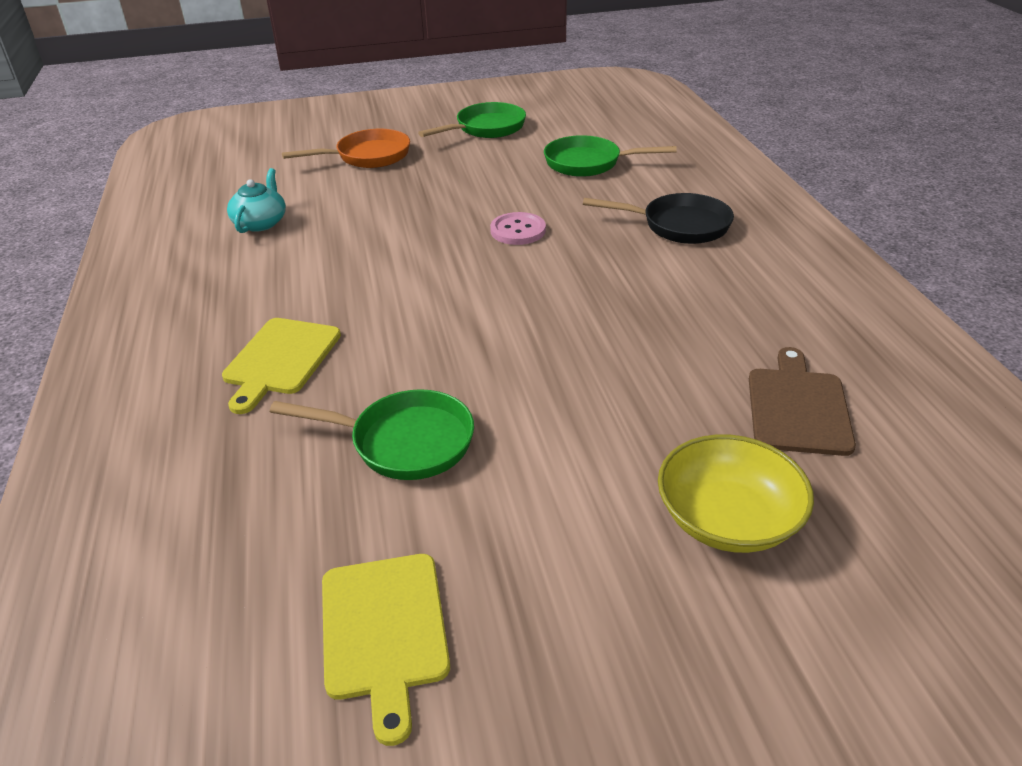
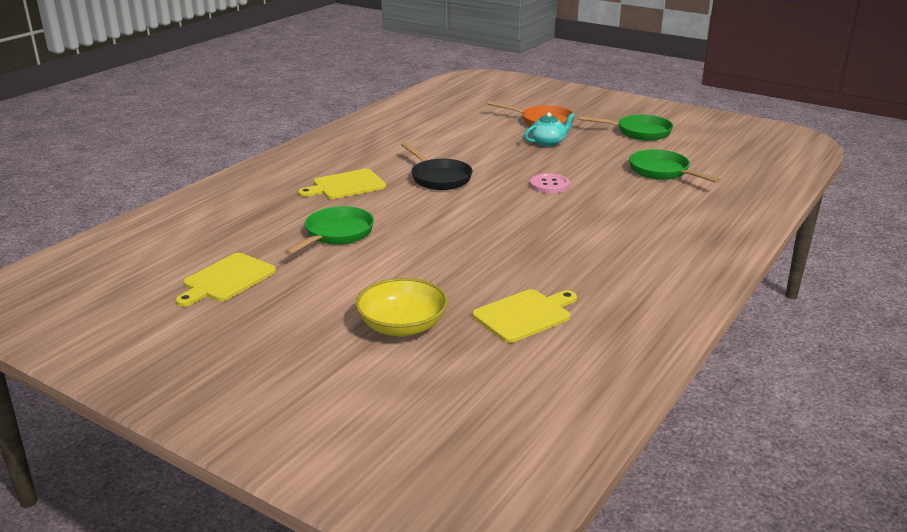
camera: 45 degrees right, 10 degrees down
turquoise teapot [227,168,286,233] -> turquoise teapot moved to [524,112,575,147]
green pan [270,389,474,480] -> green pan turned 120 degrees counterclockwise [284,206,374,255]
black pan [583,193,734,244] -> black pan moved to [401,142,472,190]
brown cutting board [749,347,856,456] -> yellow cutting board [472,289,577,343]

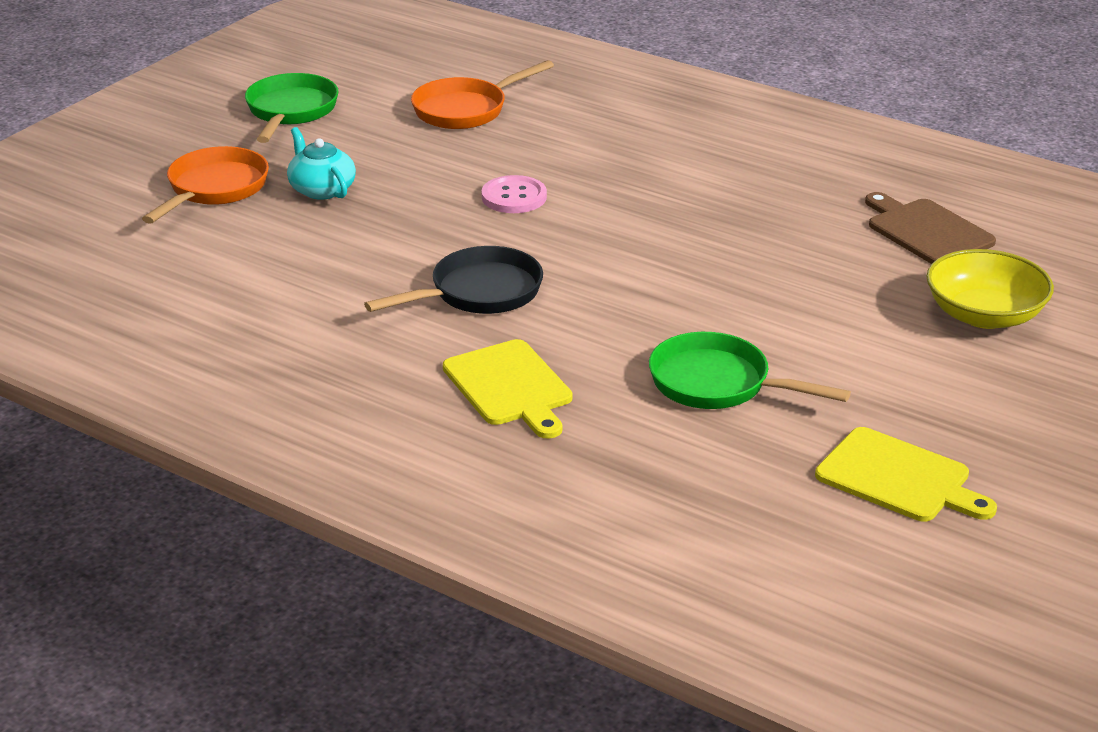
camera: 90 degrees left, 5 degrees up
yellow cutting board [472,289,577,343] -> brown cutting board [865,192,996,264]
green pan [629,149,721,183] -> orange pan [411,60,554,129]

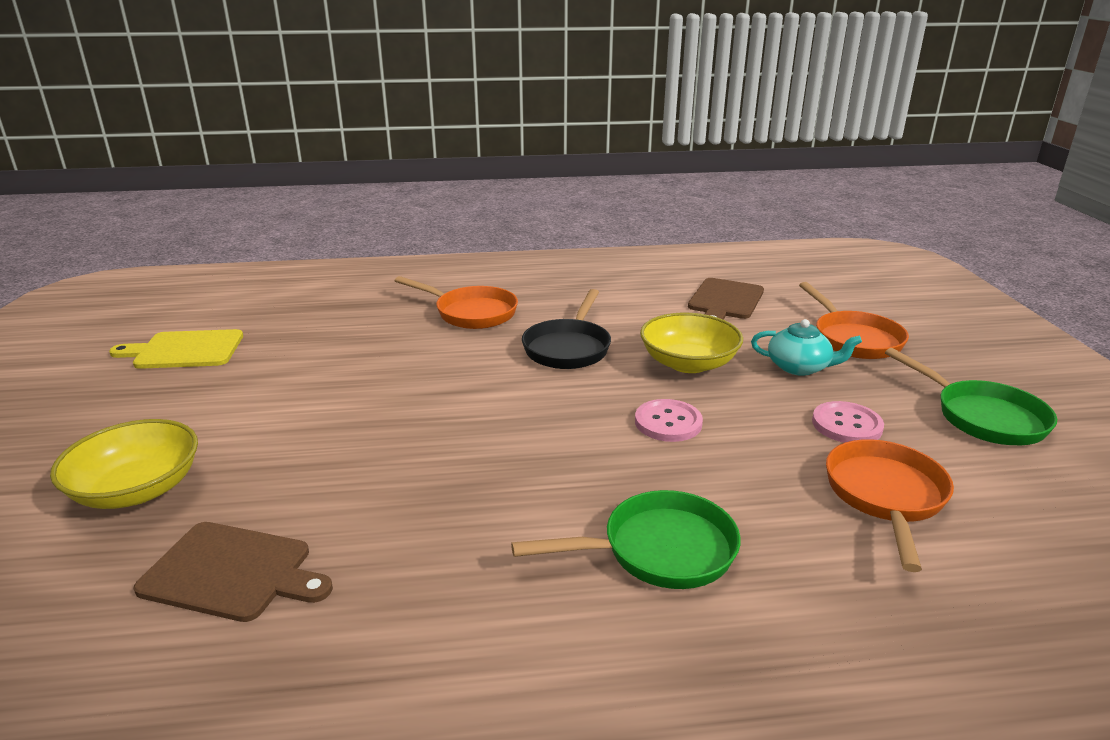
camera: 140 degrees right, 5 degrees down
yellow cutting board [443,339,572,439] -> orange pan [395,276,518,329]
green pan [649,332,851,409] -> green pan moved to [511,490,741,589]
none -> yellow bowl [640,313,743,373]
none -> brown cutting board [688,278,764,320]
none -> pink button [812,401,884,443]

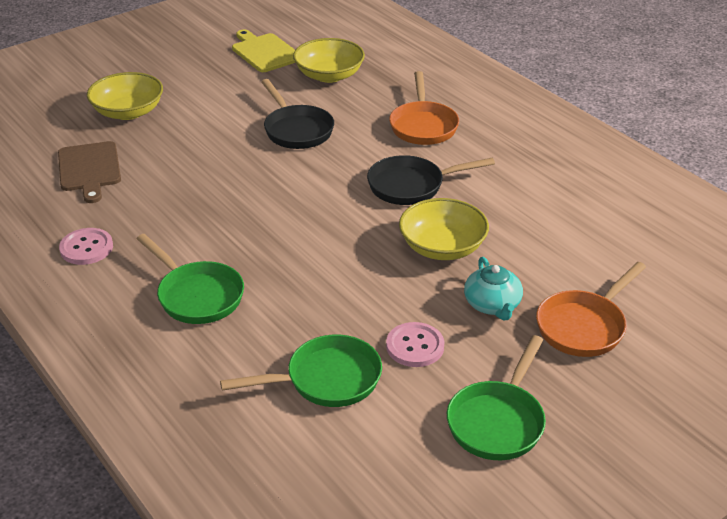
camera: 60 degrees right, 10 degrees up
pink button [635,399,703,442] -> pink button moved to [59,228,113,265]
brown cutting board [688,278,764,320] -> none
orange pan [826,439,954,572] -> green pan [220,334,382,407]
none -> black pan [261,79,334,149]
none -> yellow bowl [293,38,365,83]

